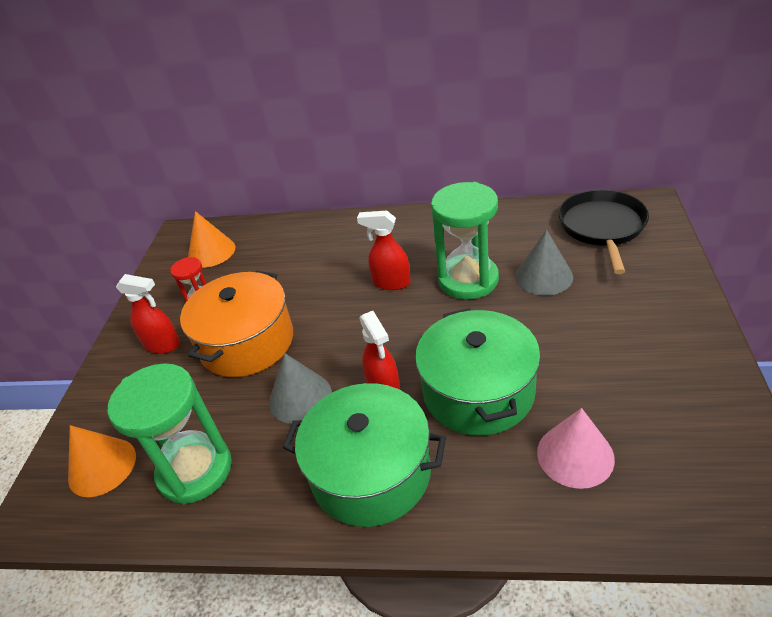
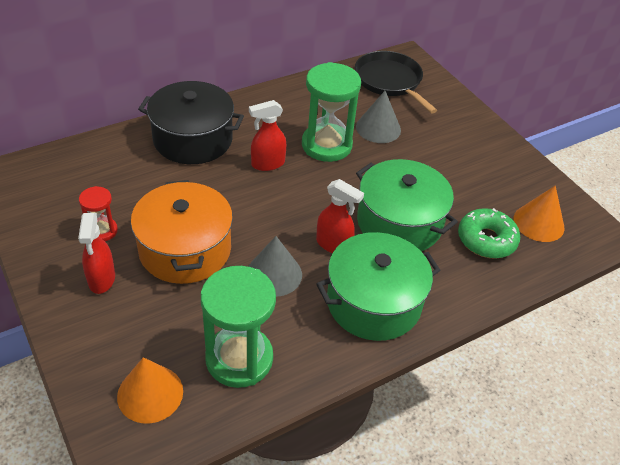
camera: 45 degrees left, 5 degrees up
red spray bottle [116,274,180,354] -> red spray bottle turned 105 degrees clockwise [78,213,115,294]
orange cone [188,211,235,268] -> orange cone moved to [514,186,565,242]
pink cone [537,408,615,489] -> green donut [458,208,520,259]
none -> black pot [138,81,244,164]

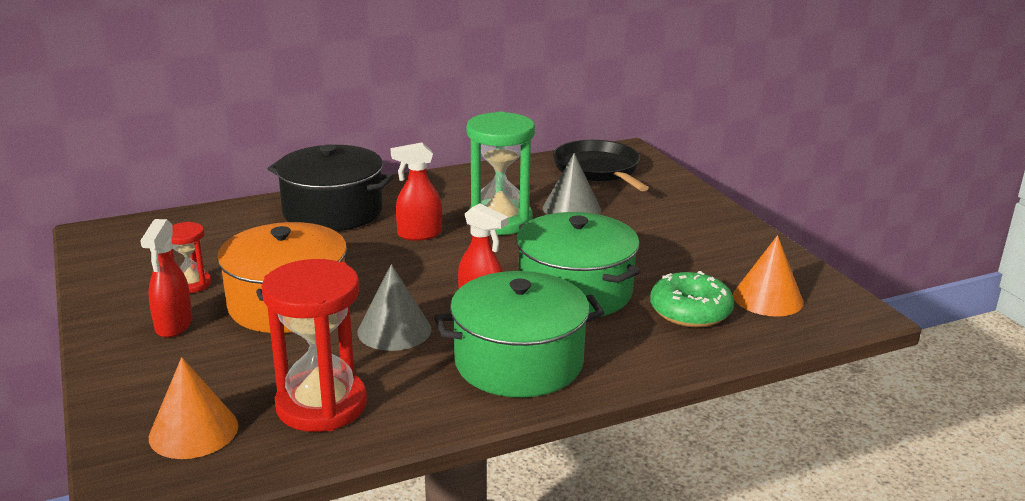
camera: 10 degrees right, 20 degrees down
green hourglass [201,266,276,388] -> red hourglass [262,259,367,432]

